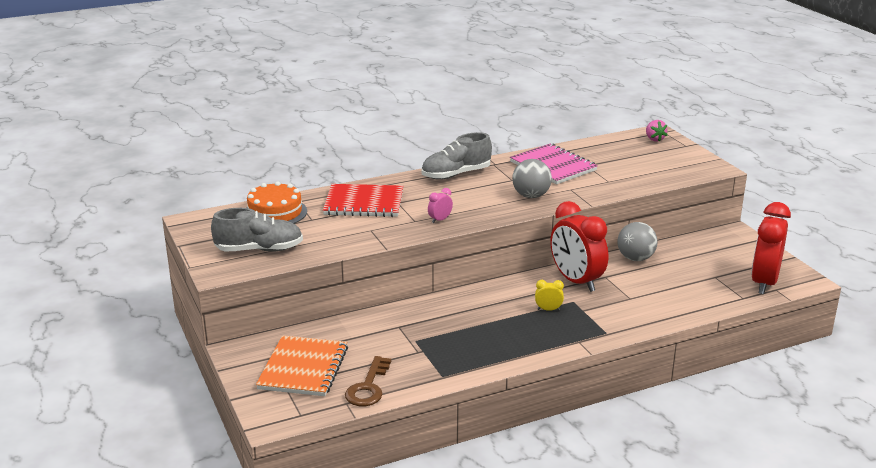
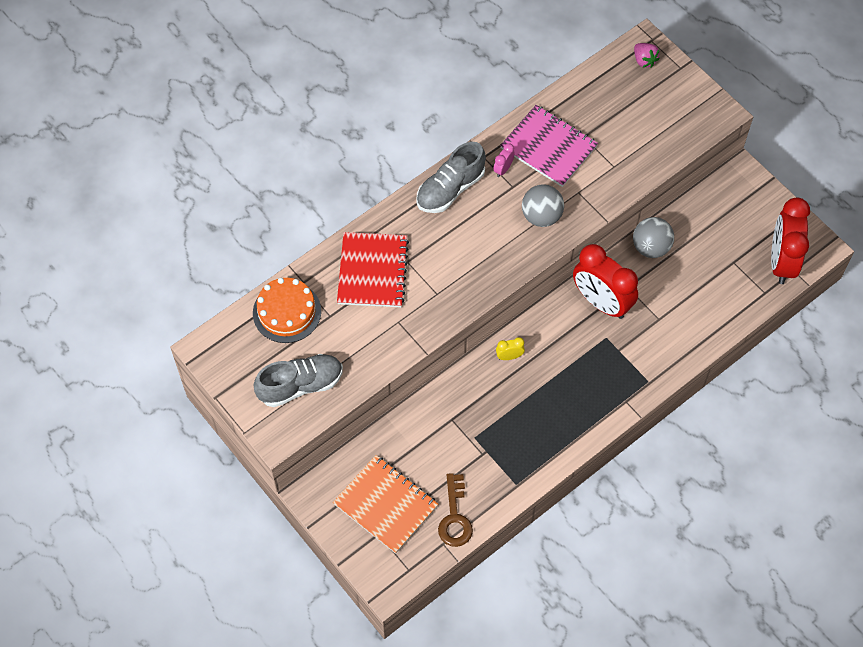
camera: 15 degrees left, 35 degrees up
orange notebook [256,335,348,396] -> orange notebook turned 45 degrees counterclockwise [333,455,438,554]
red notebook [323,184,403,217] -> red notebook turned 75 degrees counterclockwise [337,232,409,307]
pink clock [428,188,453,223] -> pink clock moved to [493,143,515,177]
yellow clock [535,280,564,311] -> yellow clock moved to [496,337,525,360]

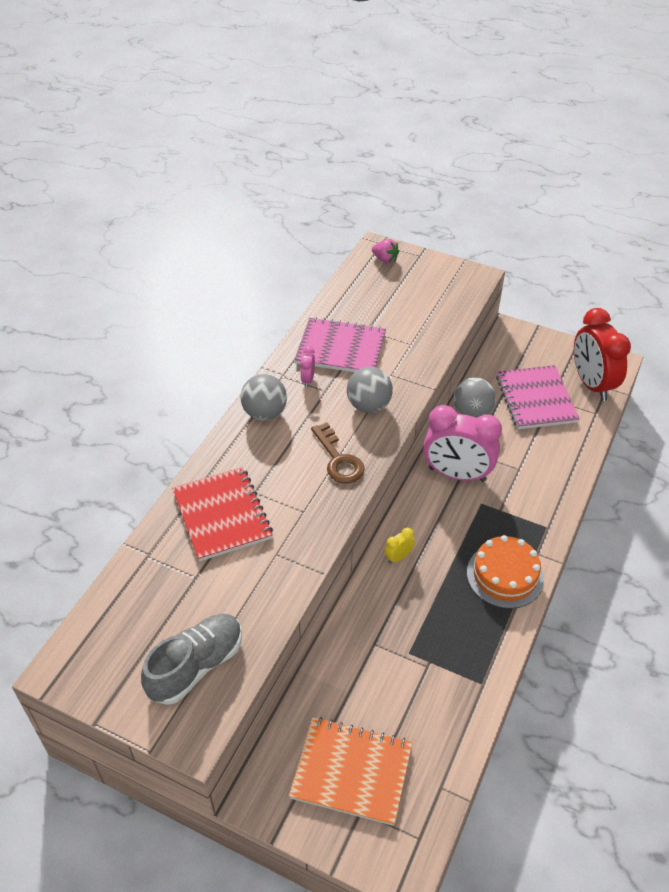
camera: 25 degrees left, 15 degrees down
orange cake [253,278,321,343] -> orange cake moved to [467,535,544,609]
grey shoe [416,142,486,213] -> grey ball [241,374,287,421]
brown key [438,473,473,547] -> brown key moved to [311,423,365,484]
red clock [573,244,638,319] -> pink clock [423,405,502,482]
none -> pink notebook [496,365,579,429]

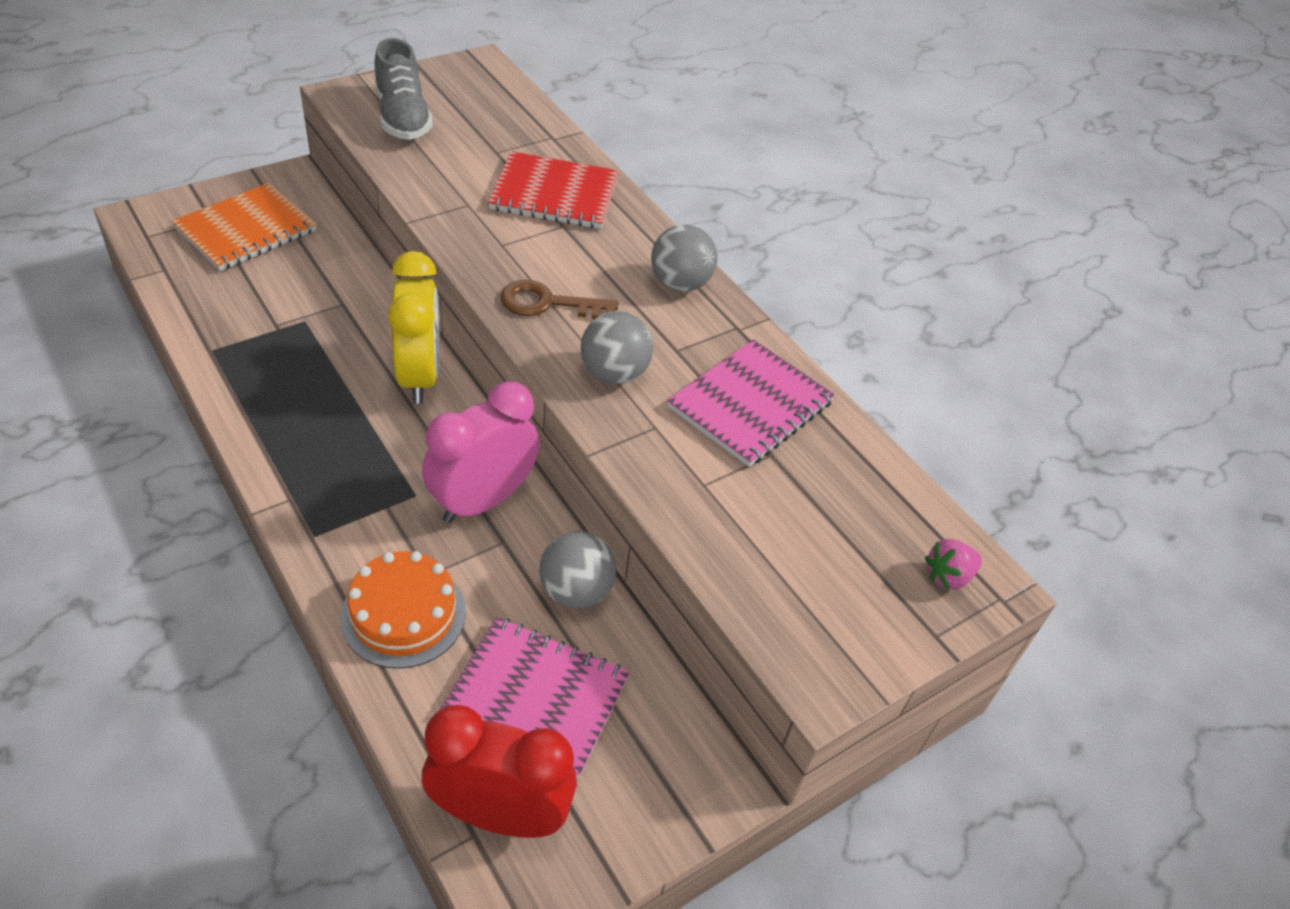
camera: 115 degrees right, 0 degrees up
pink clock [300,347,315,387] -> none
yellow clock [384,528,415,564] -> yellow clock [388,251,439,404], size x2.46
orange cake [467,535,544,609] -> orange cake moved to [340,551,466,669]

